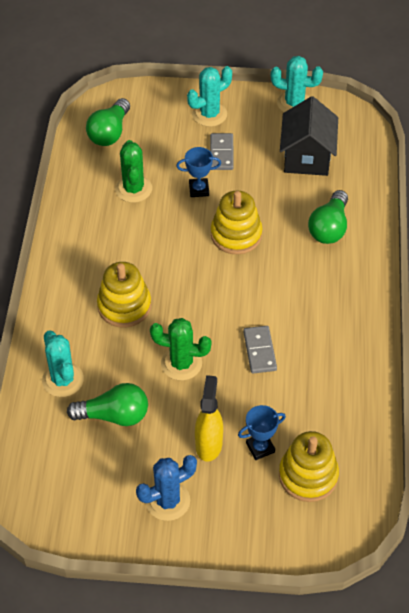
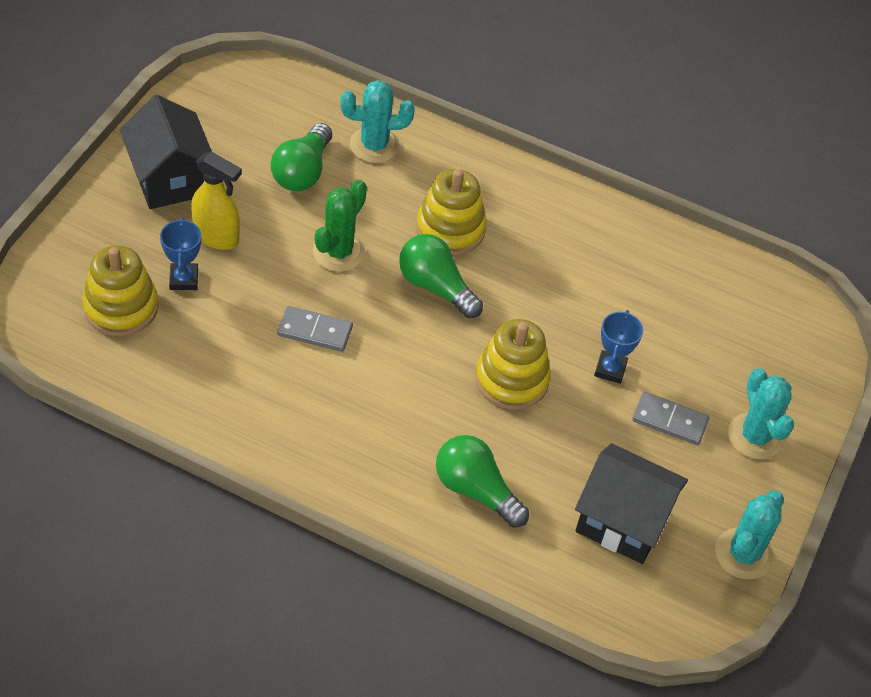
camera: 105 degrees right, 0 degrees up
green light bulb [86,98,130,146] -> green light bulb moved to [399,234,483,319]
green cactus [115,140,152,203] -> none
blue cactus [136,455,197,521] -> black house [120,95,212,209]

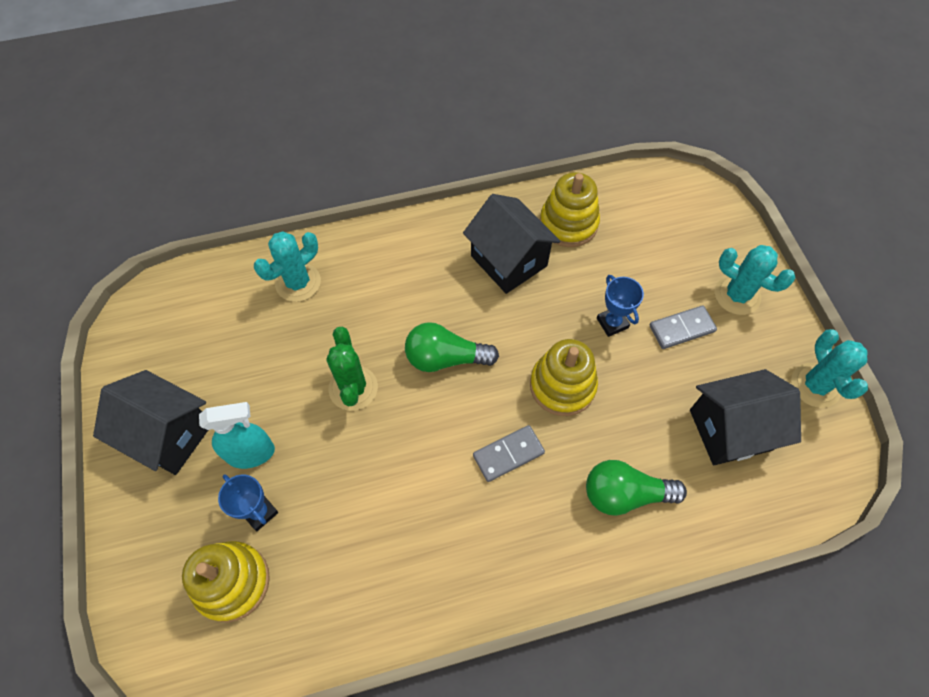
camera: 35 degrees left, 10 degrees up
yellow spray bottle [191,151,242,250] -> turquoise spray bottle [199,402,275,469]
green light bulb [271,123,332,191] -> none
grey domino [277,306,353,352] -> grey domino moved to [473,425,545,482]
yellow stacking toy [416,169,487,255] -> yellow stacking toy moved to [540,172,600,247]
none -> black house [463,194,560,294]

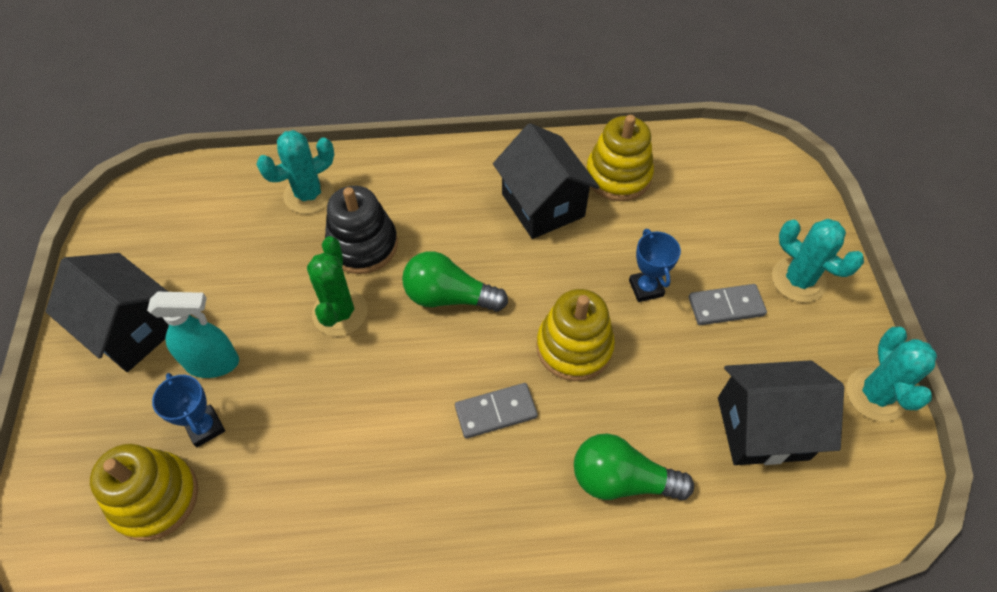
camera: 10 degrees right, 5 degrees down
none -> black stacking toy [325,186,398,274]

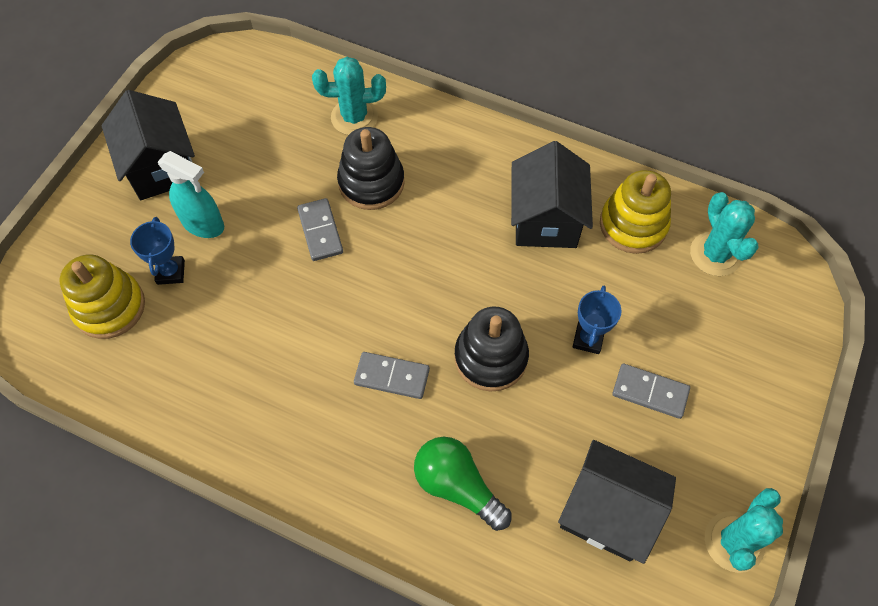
camera: 30 degrees right, 5 degrees up
green cactus [307,236,368,336] -> grey domino [297,198,343,261]
green light bulb [402,251,508,312] -> none
yellow stacking toy [536,289,615,381] -> black stacking toy [454,307,529,392]
turquoise cactus [772,219,864,303] -> turquoise cactus moved to [690,192,759,276]

